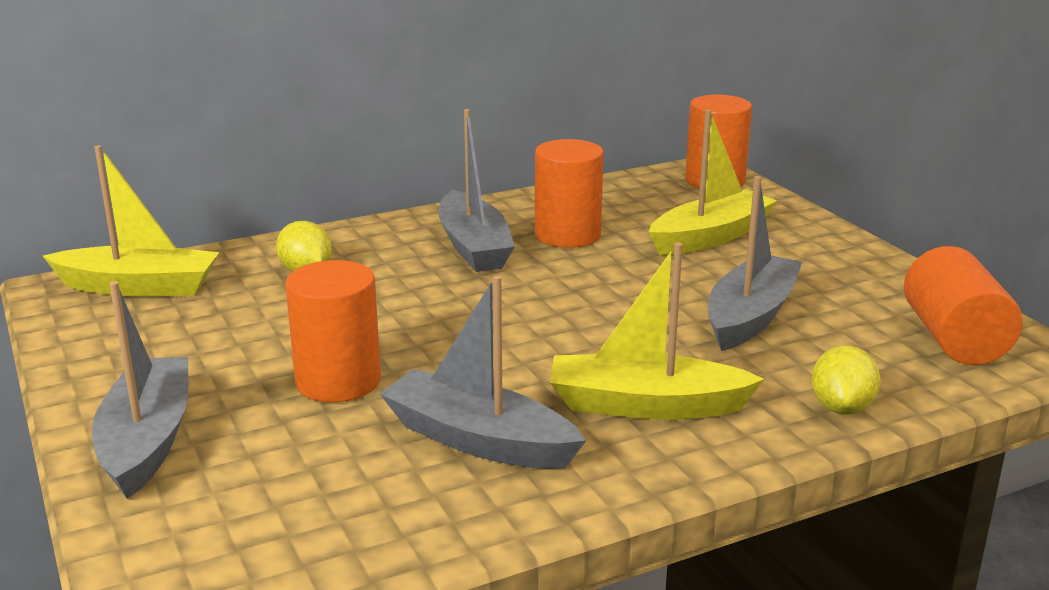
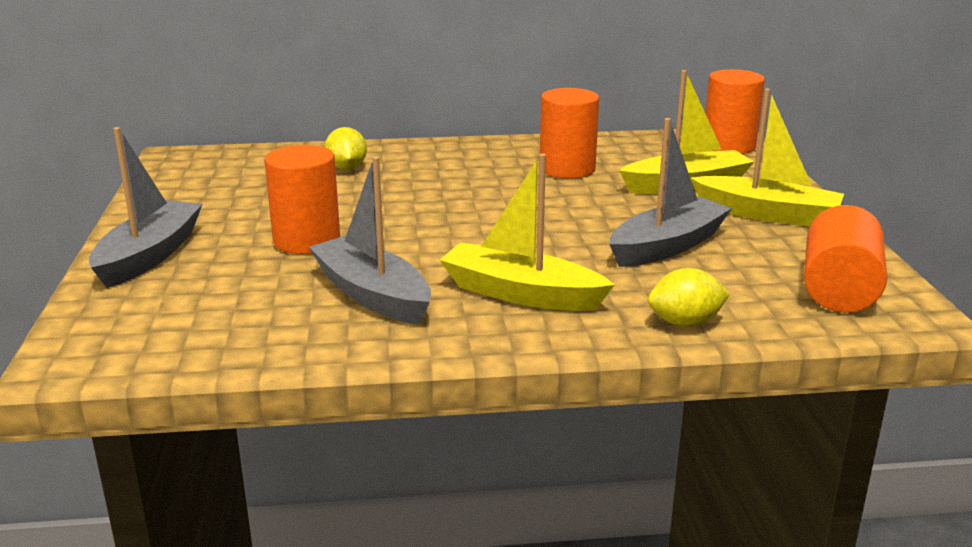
camera: 20 degrees right, 0 degrees up
yellow boat [43,145,219,296] -> yellow boat moved to [690,88,844,227]
grey boat [438,109,515,272] -> none
yellow lemon [812,345,880,415] -> yellow lemon turned 45 degrees clockwise [648,268,730,327]

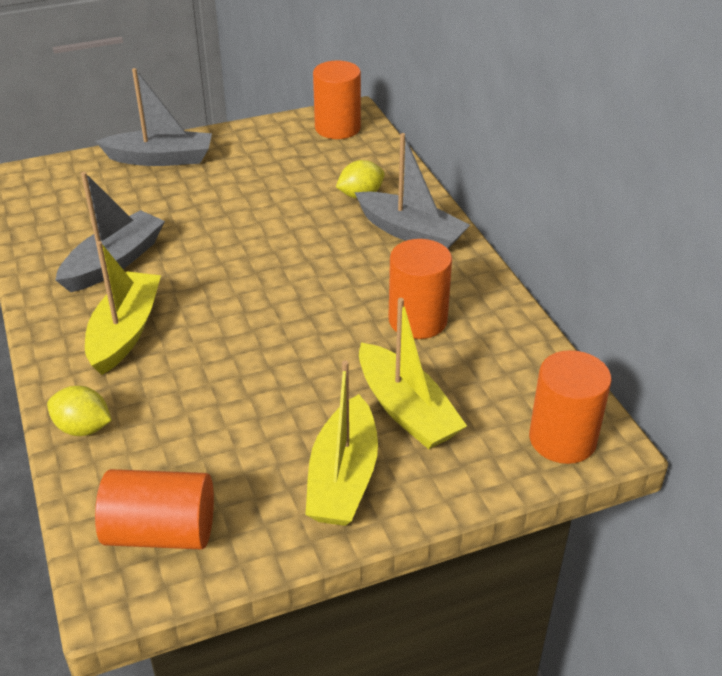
camera: 75 degrees right, 15 degrees up
orange cylinder [264,145,340,254] -> orange cylinder moved to [313,61,361,139]
grey boat [609,118,732,267] -> grey boat moved to [355,133,470,249]
yellow lemon [648,268,730,327] -> yellow lemon turned 45 degrees counterclockwise [47,386,112,436]

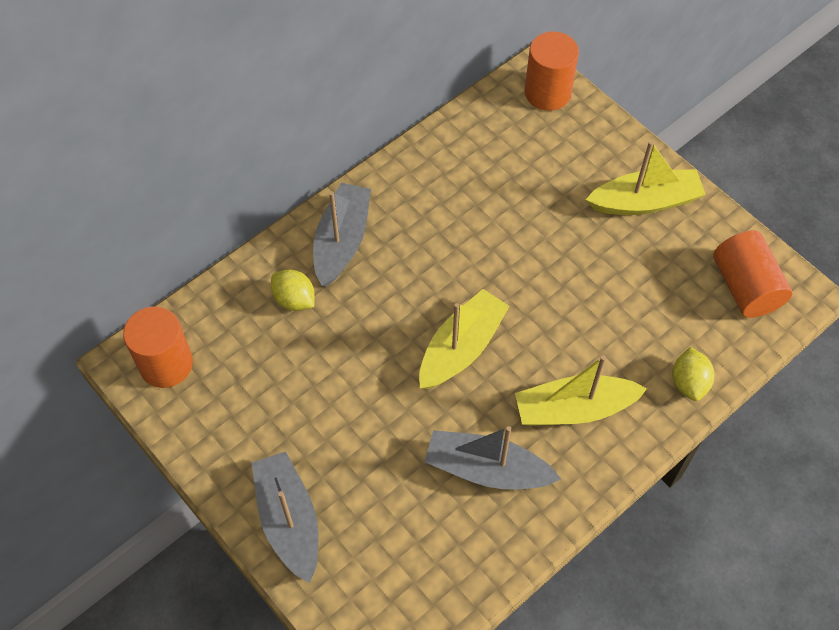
camera: 110 degrees left, 20 degrees up
yellow boat [359,298,467,449] -> yellow boat moved to [419,289,510,389]
orange cylinder [388,239,452,339] -> none

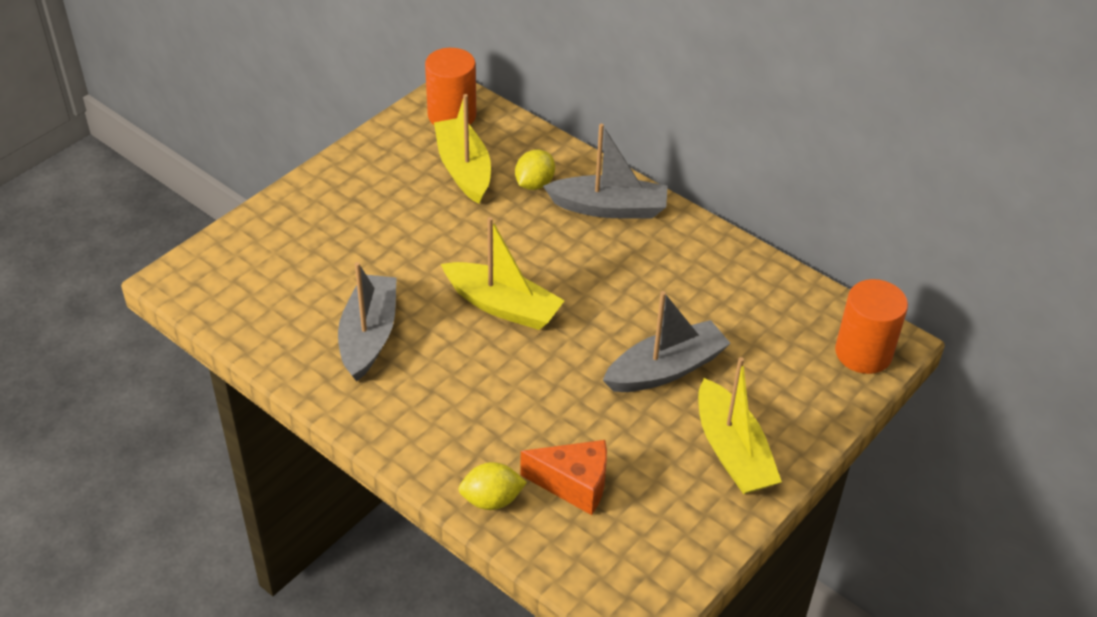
camera: 80 degrees right, 15 degrees down
grey boat [252,451,319,583] -> grey boat moved to [603,291,731,392]
yellow boat [515,356,647,426] -> yellow boat moved to [434,94,491,204]
orange cylinder [713,231,792,318] -> none
none -> orange cheese [520,440,607,515]

